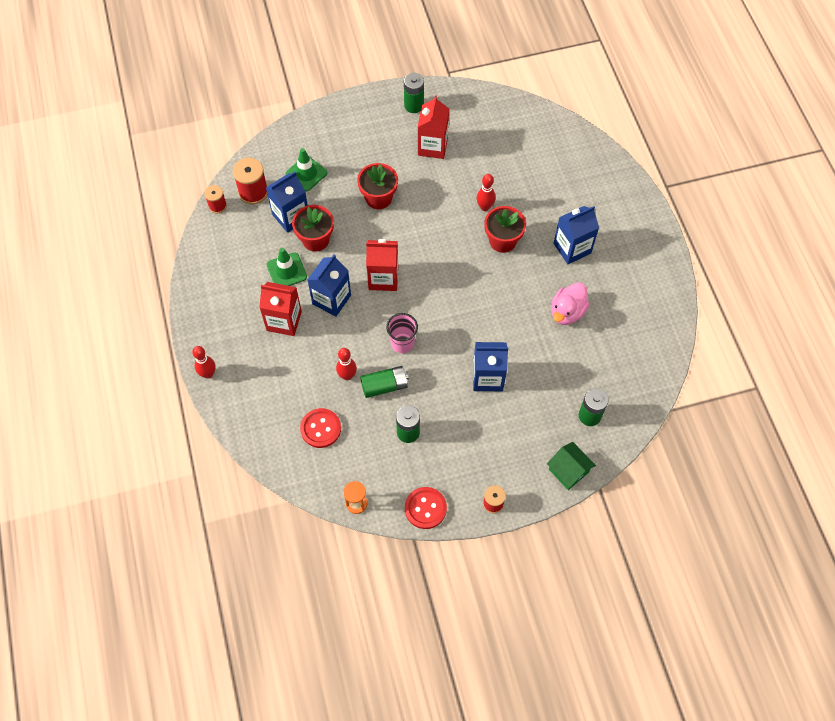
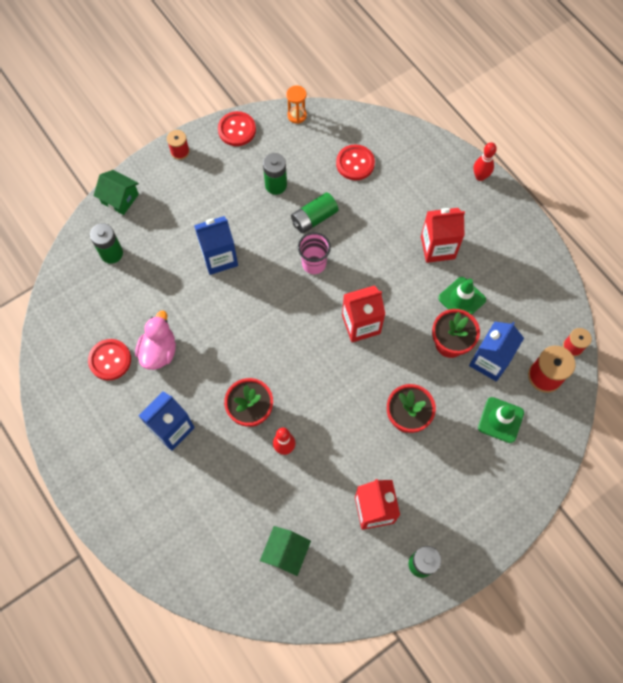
camera: 160 degrees right, 5 degrees up
blue carton [307,254,351,317] -> none
red bowling pin [336,348,357,380] -> none
none -> red button [88,339,131,380]
none -> green house [260,526,311,576]

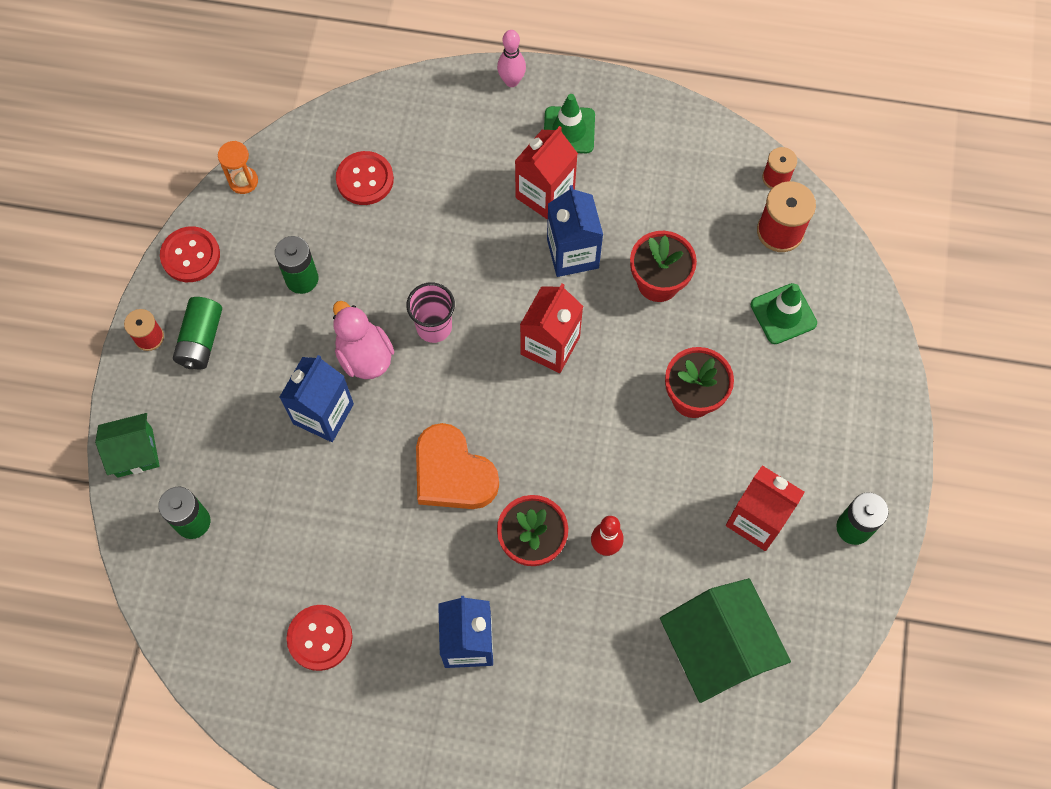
camera: 45 degrees left, 0 degrees up
pink duck [135,311,176,370] -> pink duck moved to [333,301,394,379]
green house [260,526,311,576] -> green house [660,578,791,703], size x1.74
green battery [291,192,338,233] -> green battery moved to [173,297,222,369]
green traffic cone [438,277,486,315] -> green traffic cone moved to [544,94,595,153]
blue carton [469,322,524,382] -> blue carton moved to [547,185,603,277]
red bowling pin [474,142,497,181] -> pink bowling pin [497,30,526,87]
none -> orange heart [416,423,499,509]

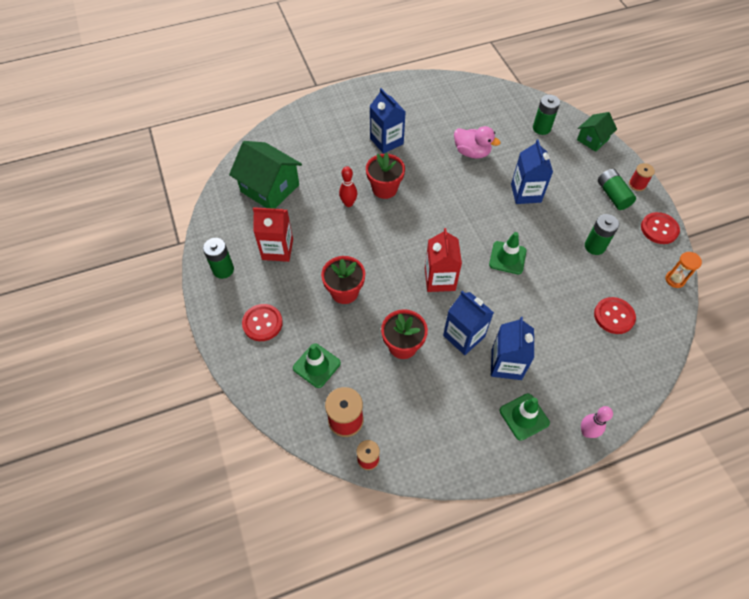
camera: 150 degrees right, 10 degrees down
red button [287,605,353,671] -> red button moved to [242,304,283,341]
pink duck [333,301,394,379] -> pink duck moved to [454,126,501,159]
pink cup [406,282,455,343] -> green traffic cone [489,232,526,274]
orange heart [416,423,499,509] -> none
red carton [515,126,578,220] -> blue carton [491,317,534,380]

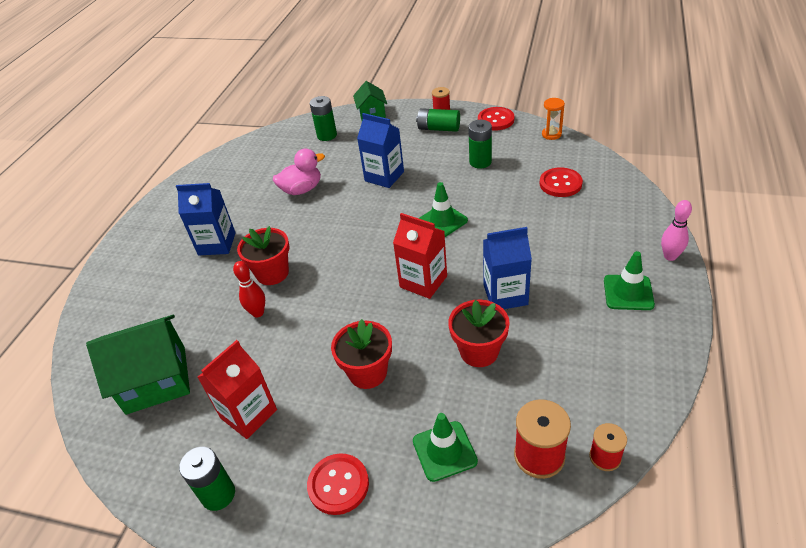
camera: 50 degrees left, 15 degrees down
blue carton [491,317,534,380] -> none

